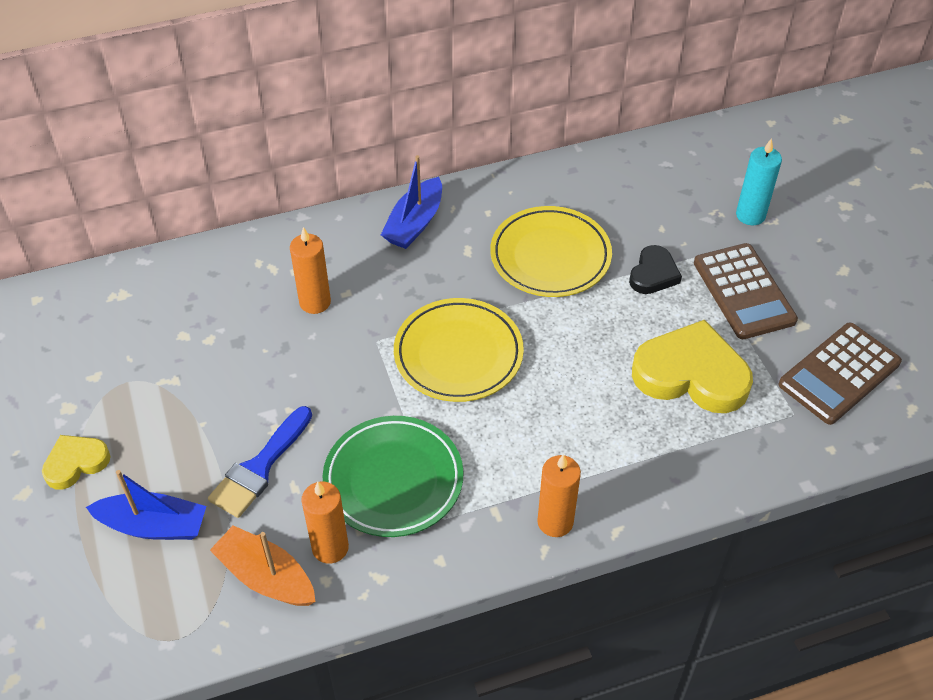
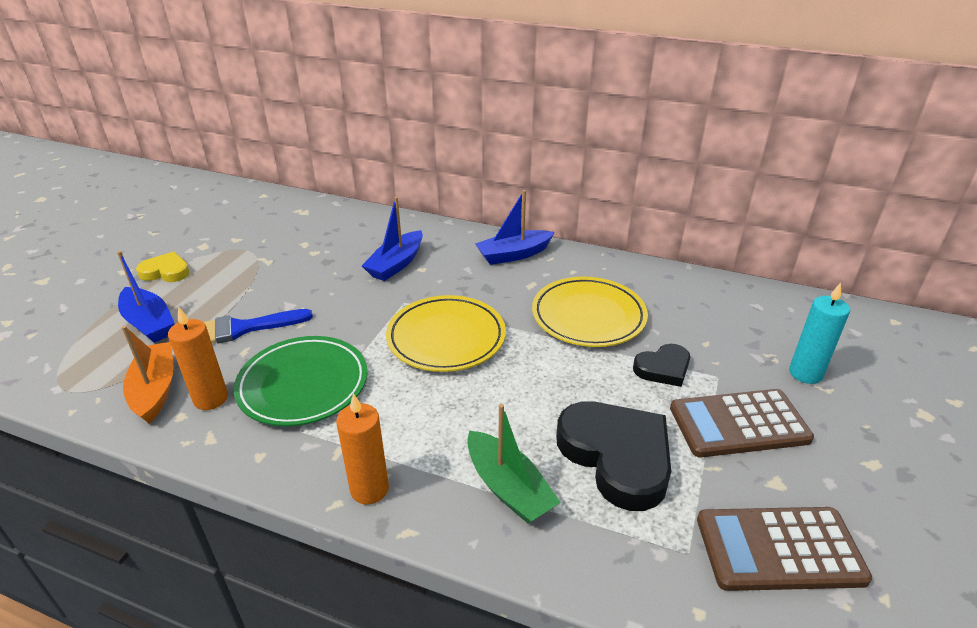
camera: 40 degrees right, 15 degrees down
orange candle [290,227,331,314] -> blue boat [362,197,423,281]
yellow heart [632,320,753,413] -> black heart [556,401,671,511]
brown calculator [694,243,798,339] -> brown calculator turned 60 degrees clockwise [670,389,814,457]
none -> green boat [467,404,561,524]

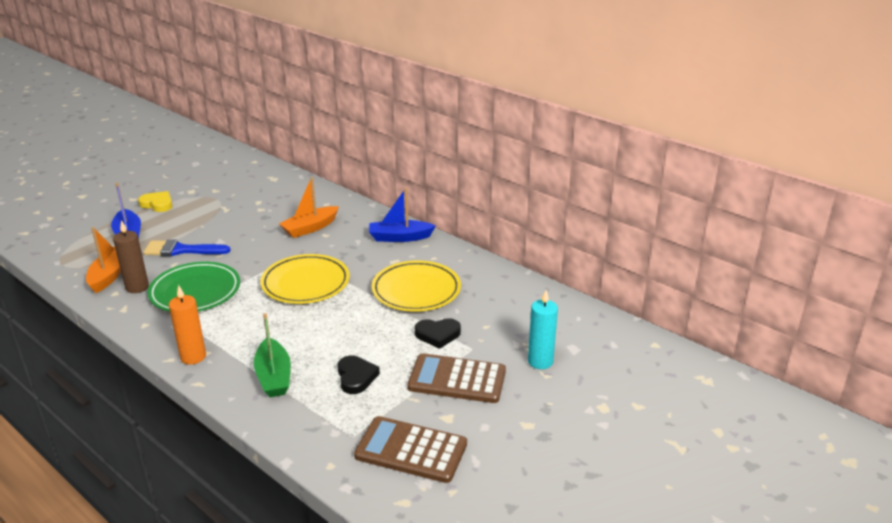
camera: 20 degrees right, 5 degrees down
orange candle [168,306,228,410] -> brown candle [113,220,149,293]
blue boat [362,197,423,281] -> orange boat [279,177,339,238]
black heart [556,401,671,511] -> black heart [338,355,380,394], size x0.54

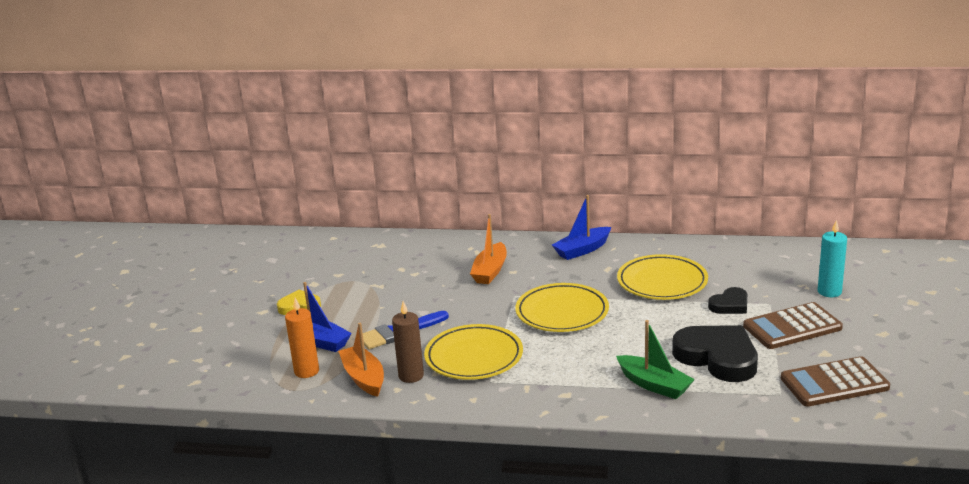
camera: 30 degrees left, 5 degrees down
green plate [148,262,240,312] -> yellow plate [424,324,523,380]
orange candle [169,285,206,365] -> orange candle moved to [285,298,319,378]
black heart [338,355,380,394] -> black heart [672,325,758,382], size x1.87

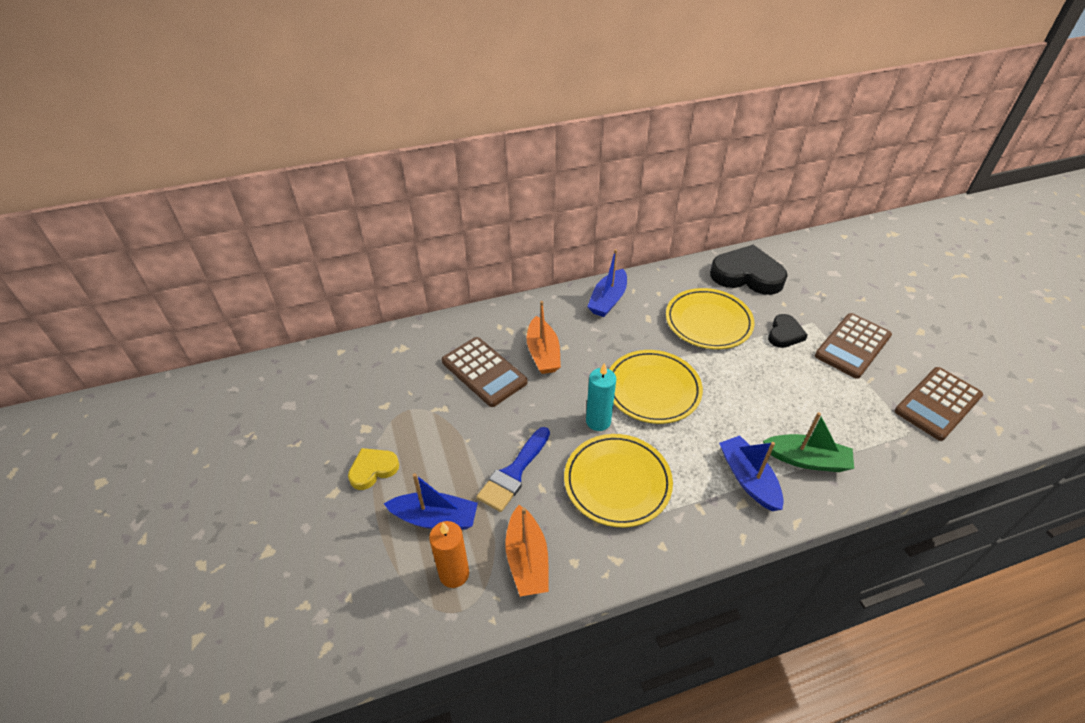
camera: 30 degrees left, 20 degrees up
orange boat [338,323,384,397] -> orange boat turned 135 degrees counterclockwise [505,505,549,597]
brown candle [392,301,424,383] -> none
black heart [672,325,758,382] -> black heart moved to [710,245,788,295]
turquoise candle [818,220,847,297] -> turquoise candle moved to [586,363,616,431]
none -> brown calculator [442,337,528,407]
none -> blue boat [719,435,784,511]

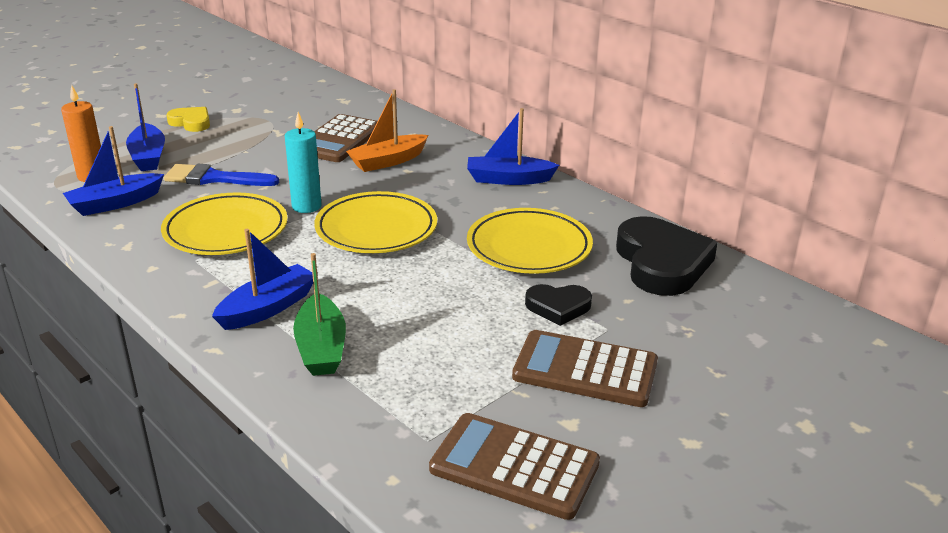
camera: 65 degrees right, 15 degrees down
orange boat [505,505,549,597] -> blue boat [63,126,164,216]

